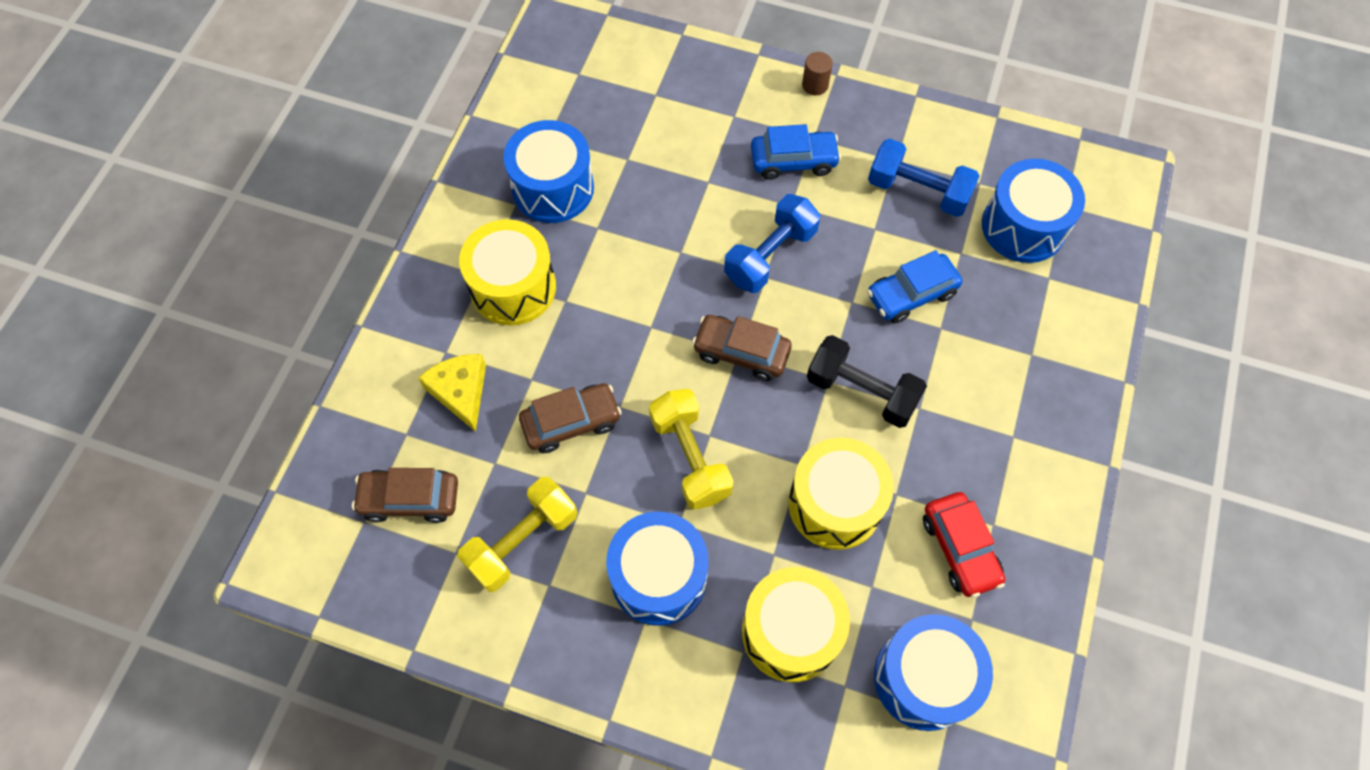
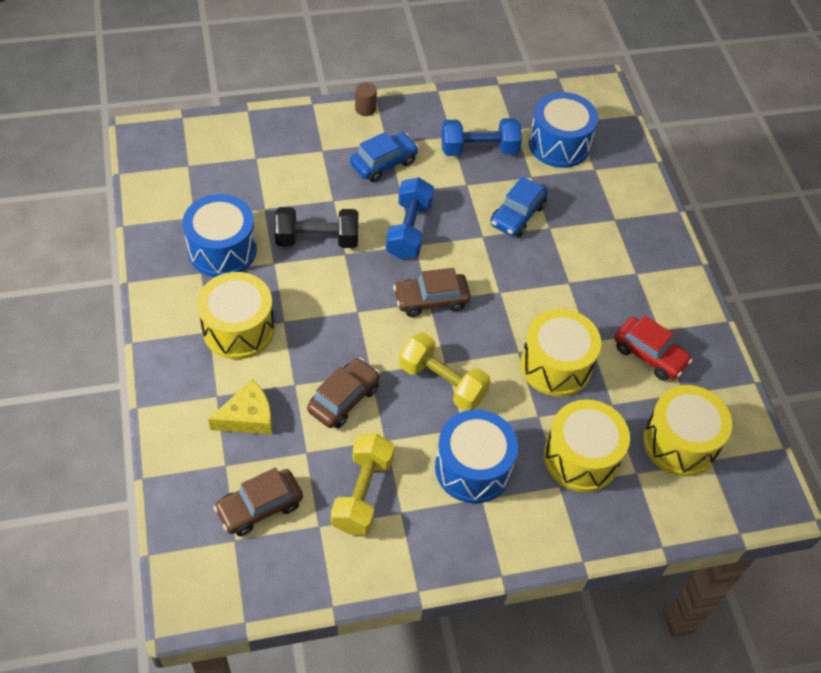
camera: 35 degrees left, 10 degrees down
yellow cheese [418,354,486,432] -> yellow cheese turned 120 degrees clockwise [208,379,272,435]
black dumbbell [807,335,927,428] -> black dumbbell moved to [274,207,358,248]
blue drum [874,614,993,731] -> yellow drum [643,385,732,476]

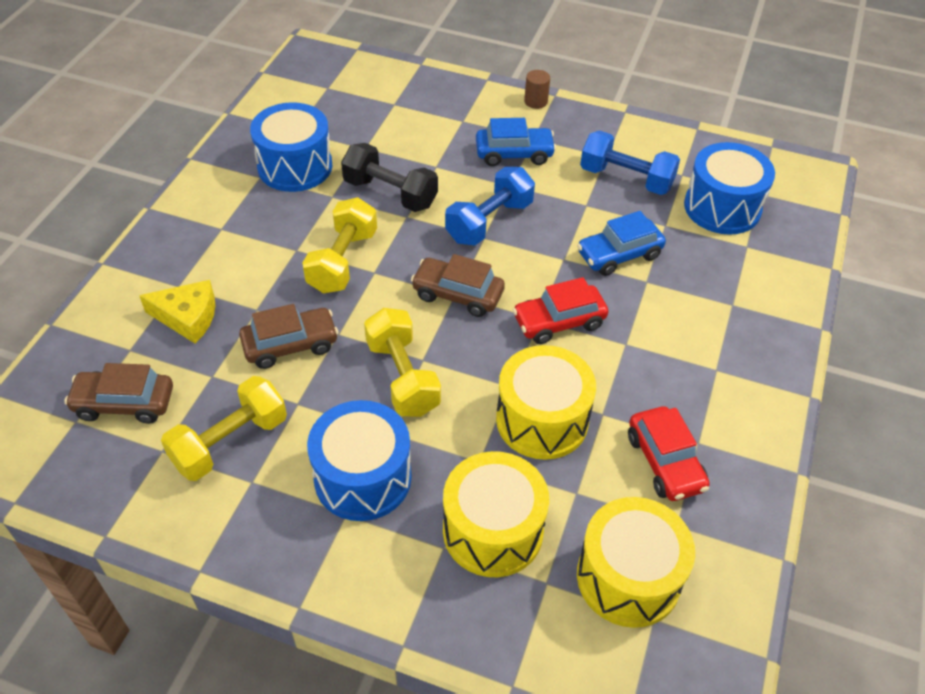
camera: 35 degrees right, 5 degrees down
yellow drum [197,272,275,359] -> none
none -> yellow dumbbell [302,197,377,294]
none -> red car [513,277,609,344]

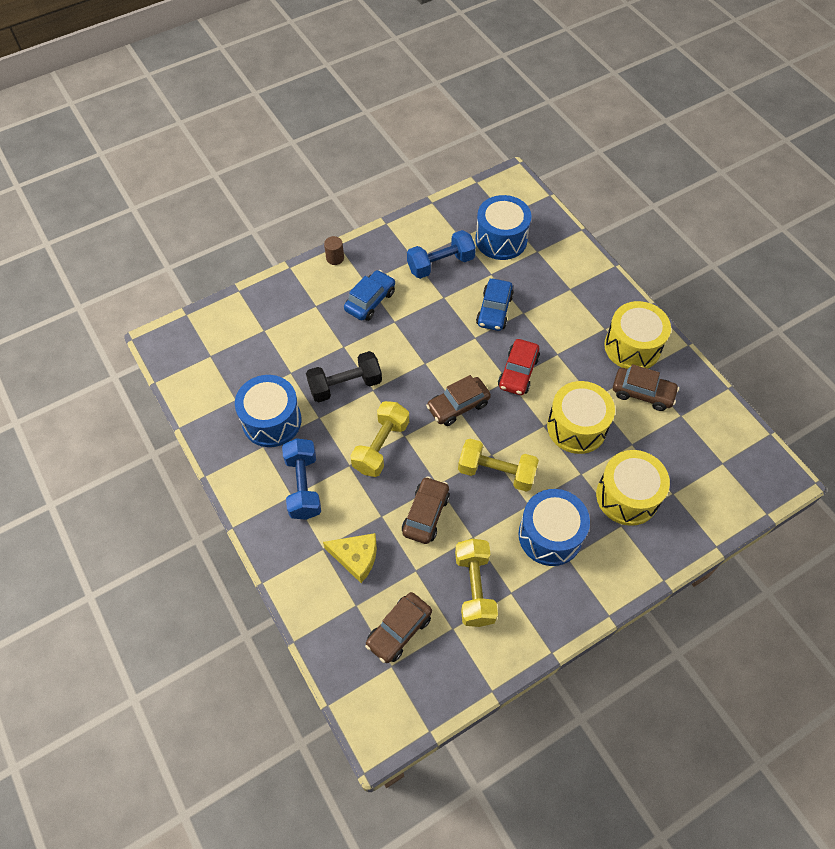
camera: 50 degrees left, 10 degrees up
yellow cheese [139,280,215,343] -> yellow cheese turned 60 degrees clockwise [323,533,377,583]
yellow dumbbell [302,197,377,294] -> yellow dumbbell turned 60 degrees clockwise [350,401,409,477]
blue dumbbell [445,167,535,245] -> blue dumbbell moved to [282,438,321,520]
yellow drum [577,497,695,628] -> yellow drum moved to [604,301,671,369]
red car [628,406,710,501] -> brown car [613,364,679,411]

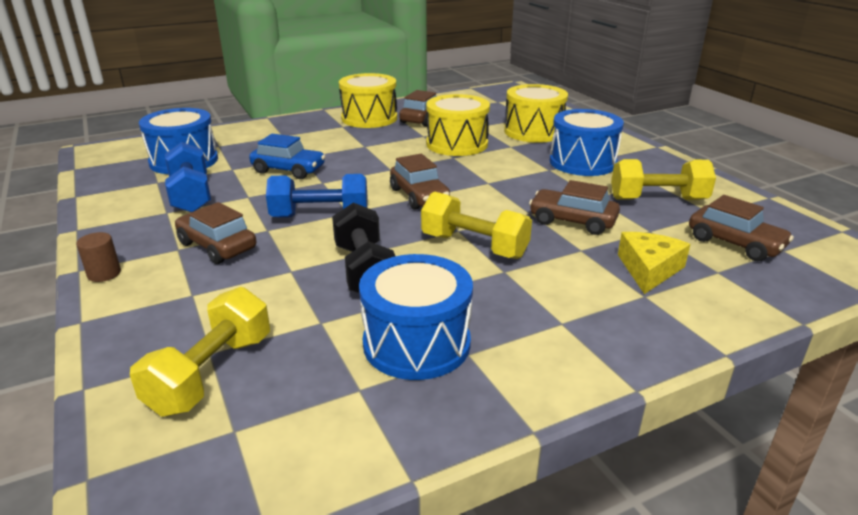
camera: 85 degrees left, 30 degrees down
blue dumbbell [282,438,321,520] -> blue dumbbell moved to [266,174,367,218]
blue car [344,270,395,321] -> brown car [175,202,256,264]
yellow dumbbell [458,439,539,492] -> yellow dumbbell moved to [130,287,270,417]
red car [498,339,540,395] -> none

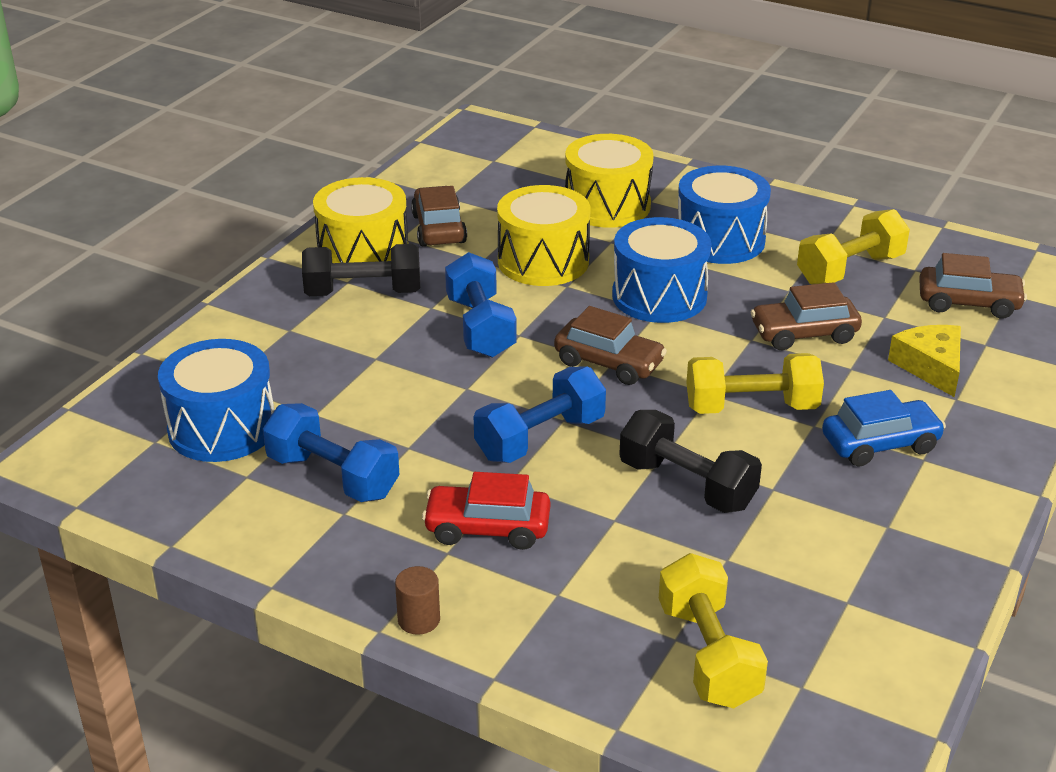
camera: 35 degrees left, 5 degrees up
brown car [175,202,256,264] -> red car [422,472,550,550]
blue car [249,134,326,179] -> blue car moved to [822,390,946,466]
blue drum [359,254,473,380] -> blue drum moved to [612,217,711,323]
none -> black dumbbell [302,244,420,296]
none -> blue dumbbell [445,252,517,357]

